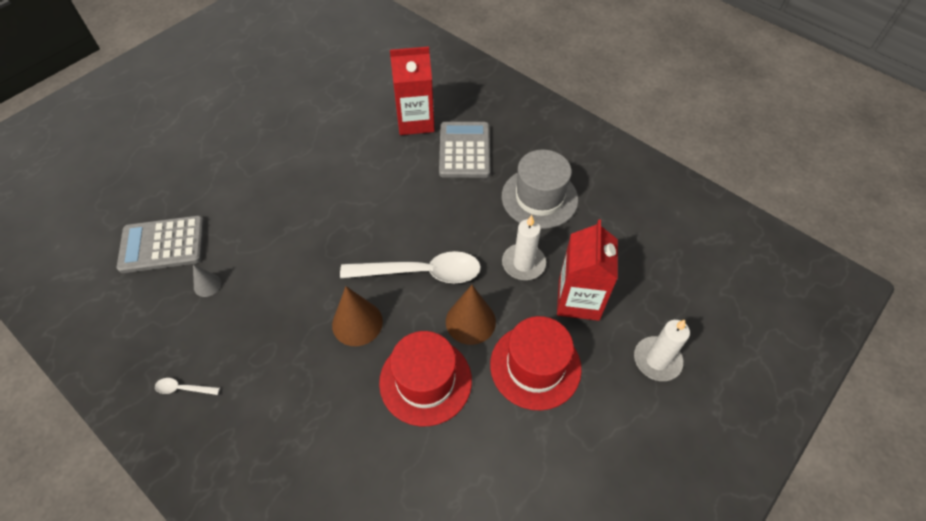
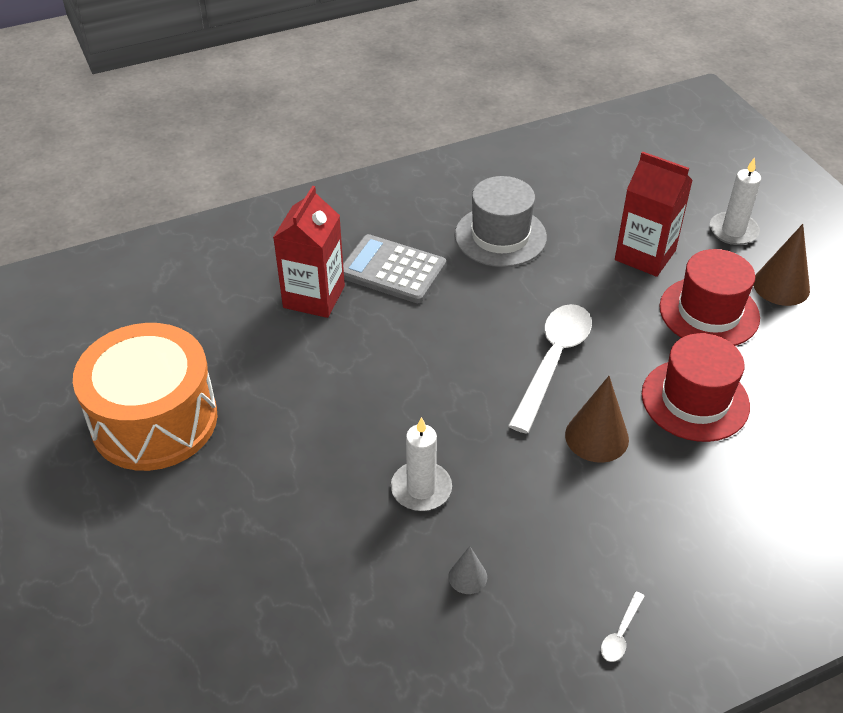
camera: 65 degrees left, 10 degrees down
grey calculator [117,215,205,273] -> none
brown cone [446,285,496,345] -> brown cone moved to [753,224,810,306]
white candle [502,215,546,280] -> white candle moved to [391,417,452,511]
none -> orange drum [73,323,217,471]

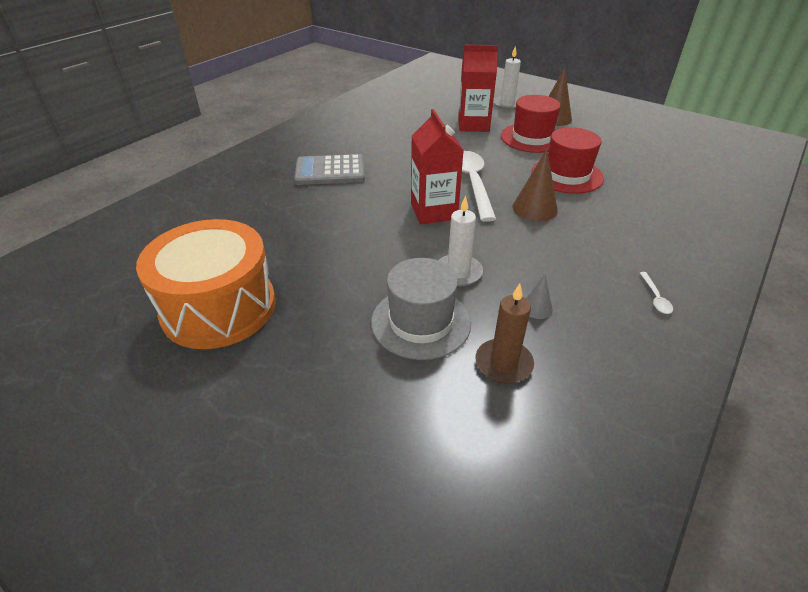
camera: 30 degrees left, 5 degrees down
red carton [273,186,345,318] -> red carton moved to [411,109,464,224]
grey hat [455,176,547,267] -> grey hat moved to [371,258,471,360]
none -> brown candle [475,284,534,384]

